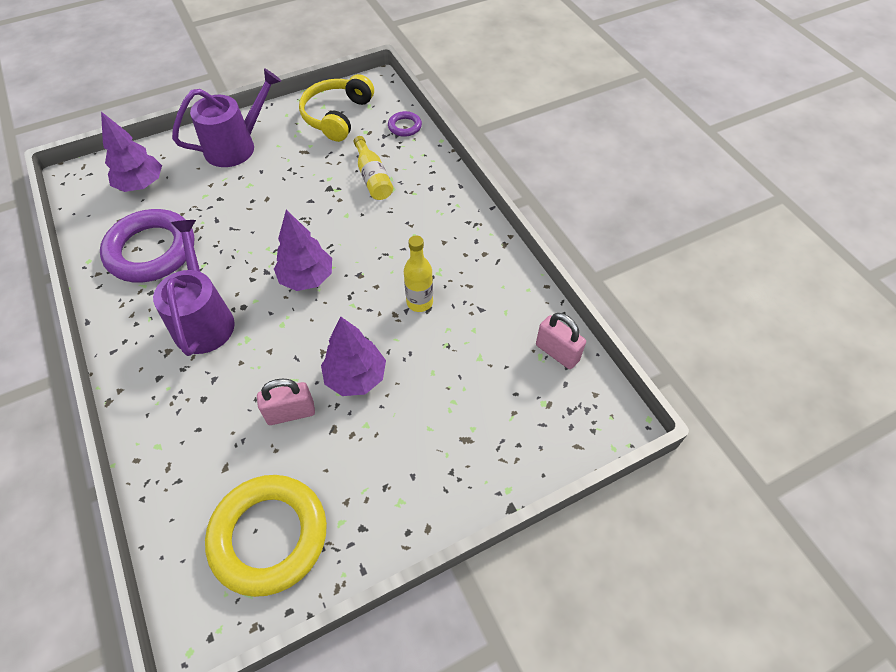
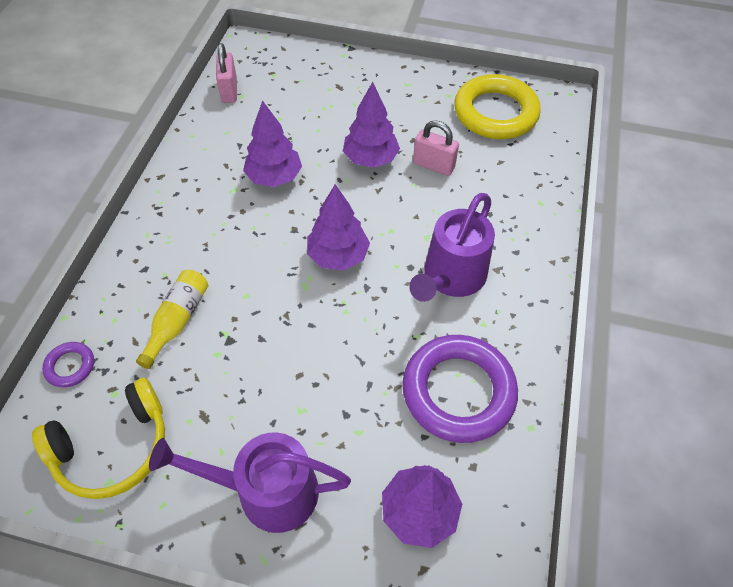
camera: 140 degrees left, 0 degrees up
yellow bottle [404,235,433,312] -> purple tree [243,100,302,187]

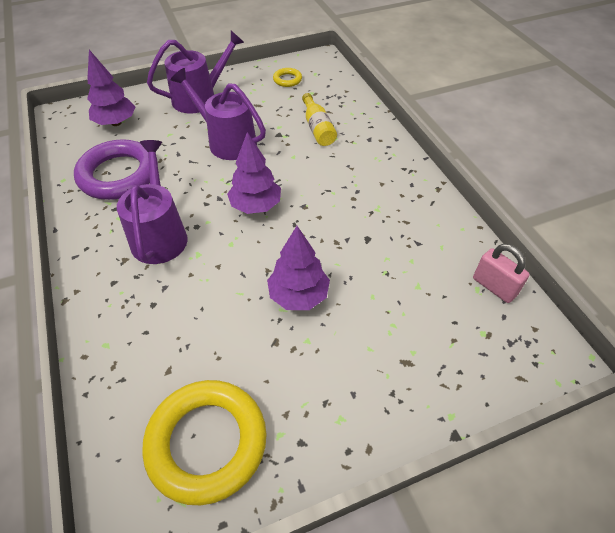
camera: 145 degrees right, 5 degrees down
yellow headphones [32,378,165,499] -> yellow ring [273,68,302,87]
purple ring [42,342,94,388] -> none
purple tree [243,100,302,187] -> none
pink padlock [413,120,459,176] -> none
none -> purple watering can [171,68,266,160]

